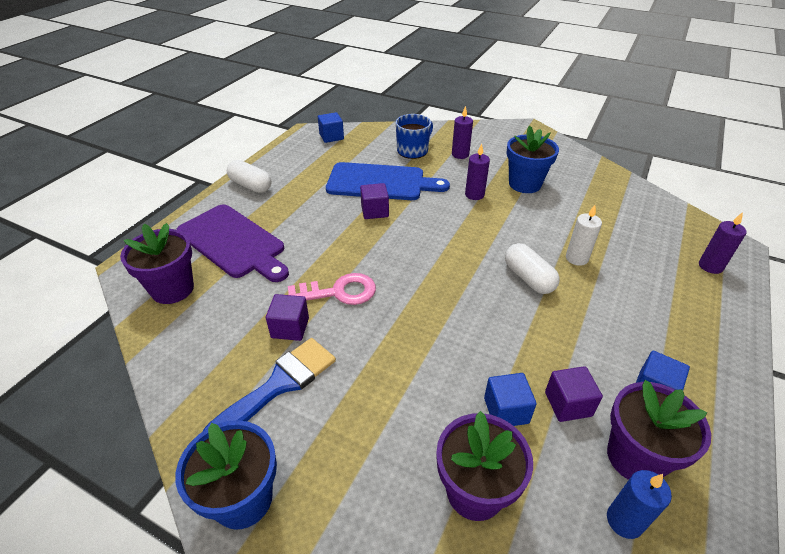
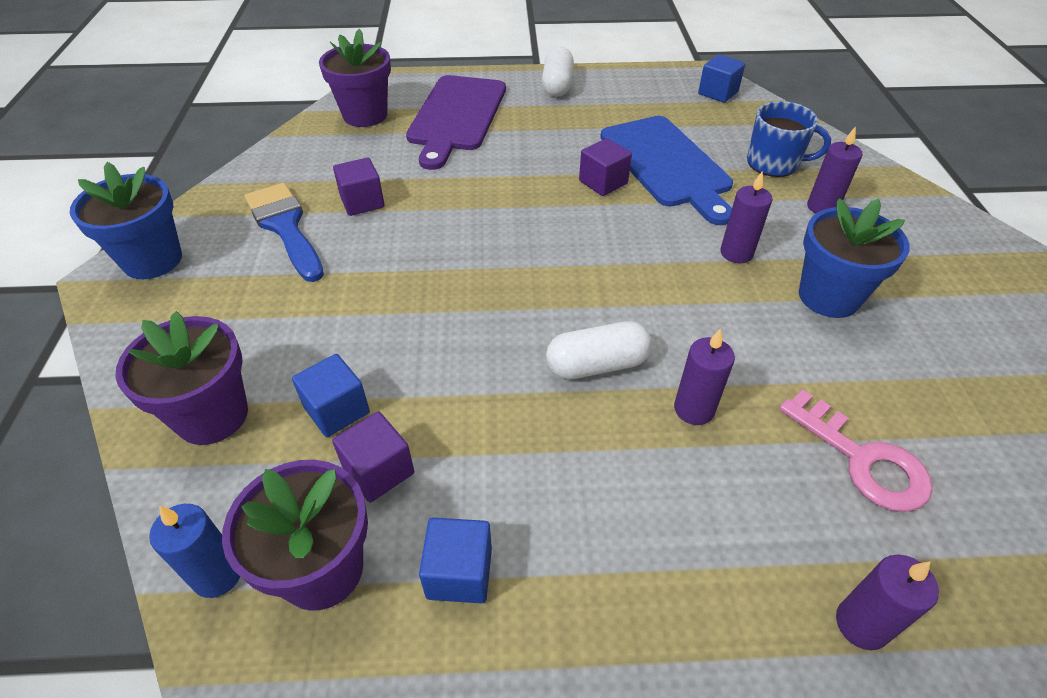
camera: 60 degrees right, 5 degrees up
blue brush [203,338,336,431] -> blue brush turned 135 degrees counterclockwise [245,183,324,282]
pink key [288,273,376,305] -> pink key moved to [779,390,932,512]
white capsule [505,243,560,294] -> white capsule turned 45 degrees clockwise [546,321,652,379]
white candle [566,205,602,266] -> purple candle [674,328,735,425]

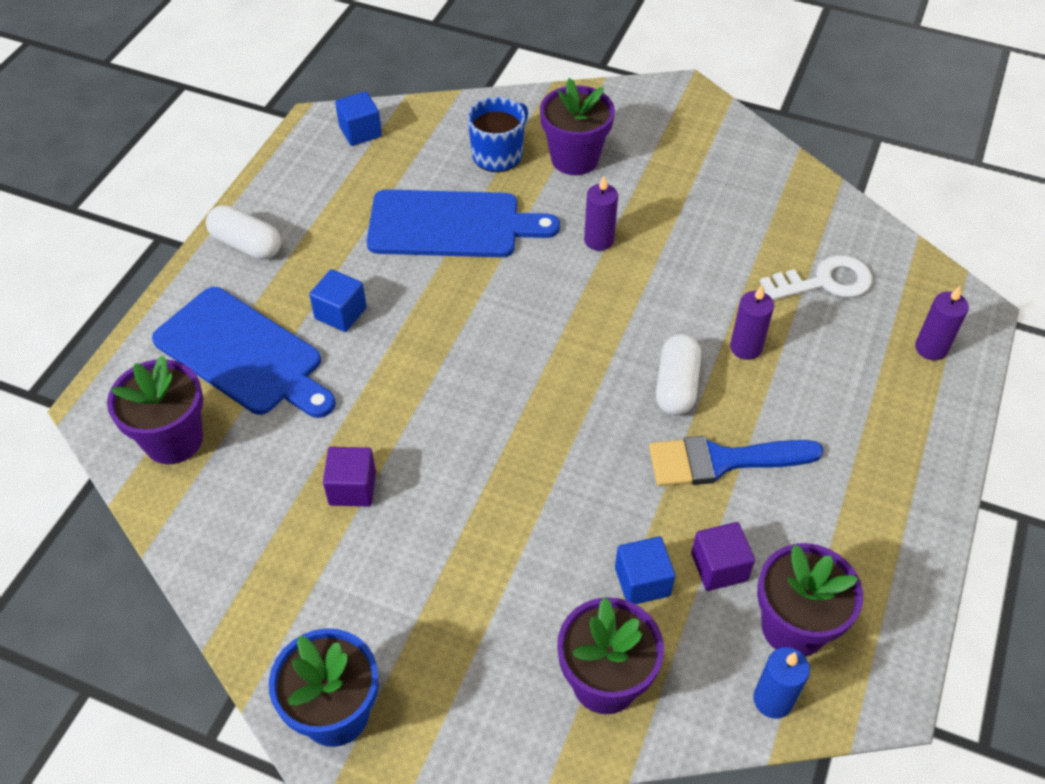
camera: 65 degrees left, 5 degrees up
blue brush [245,183,324,282] -> blue brush moved to [649,436,824,486]
purple cutting board [406,75,506,170] -> blue cutting board [152,287,336,418]
blue cube [419,518,492,603] -> blue cube moved to [309,269,367,332]
purple cube [579,138,632,196] -> none
pink key [779,390,932,512] -> white key [760,255,872,300]
blue flower pot [799,198,910,318] -> none
purple candle [807,126,863,213] -> purple flower pot [540,78,615,175]

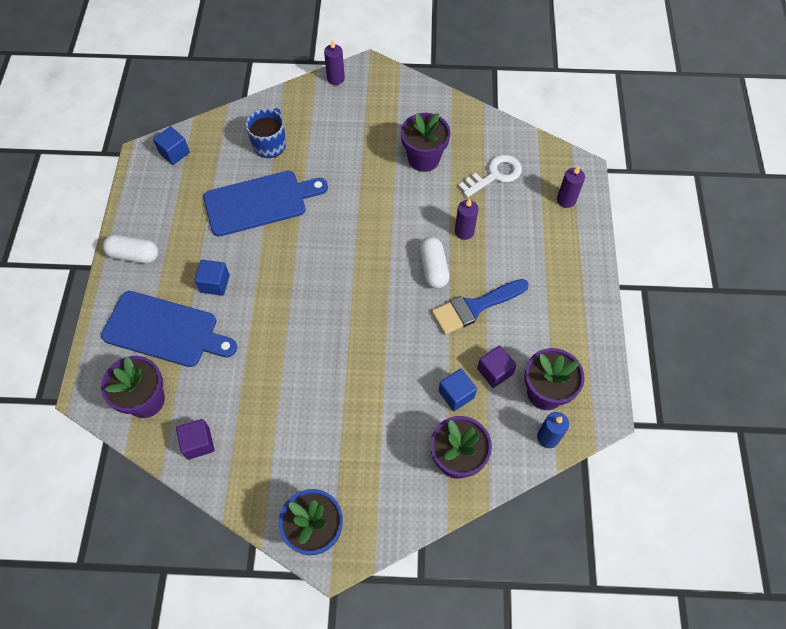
camera: 20 degrees left, 10 degrees up
purple cube [323,447,376,506] -> purple cube moved to [176,419,215,460]
purple flower pot [540,78,615,175] -> purple flower pot moved to [401,113,450,172]
purple candle [584,176,618,251] -> purple candle moved to [324,40,345,85]

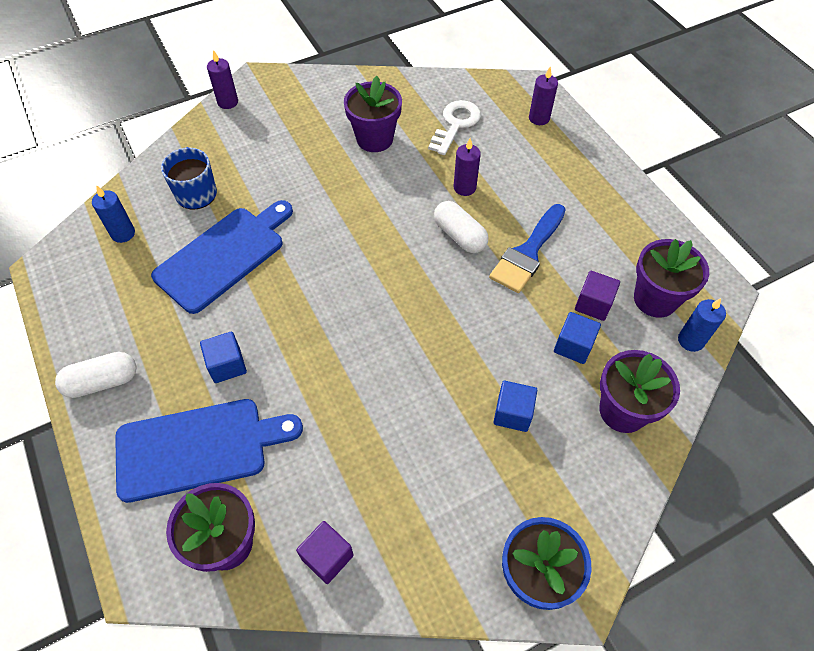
camera: 30 degrees left, 5 degrees down
blue cube [153,126,190,165] -> blue cube moved to [493,381,537,432]
none -> blue candle [92,185,135,243]

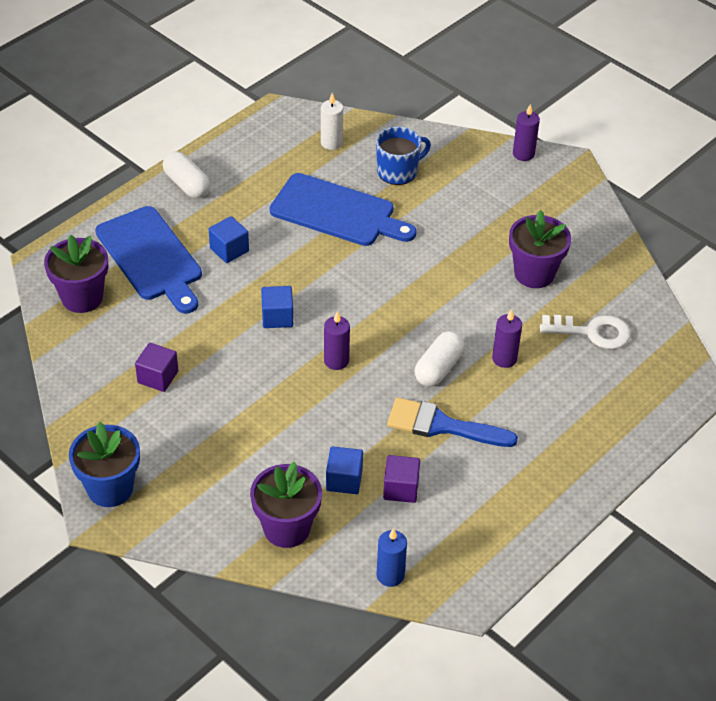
camera: 70 degrees right, 10 degrees down
blue candle [92,185,135,243] -> white candle [321,93,343,150]
purple cube [296,521,354,584] -> purple cube moved to [135,343,178,392]
blue cube [493,381,537,432] -> blue cube moved to [261,286,293,328]
purple candle [529,67,558,125] -> purple candle moved to [324,311,350,370]
purple flower pot [634,239,709,318] -> none

